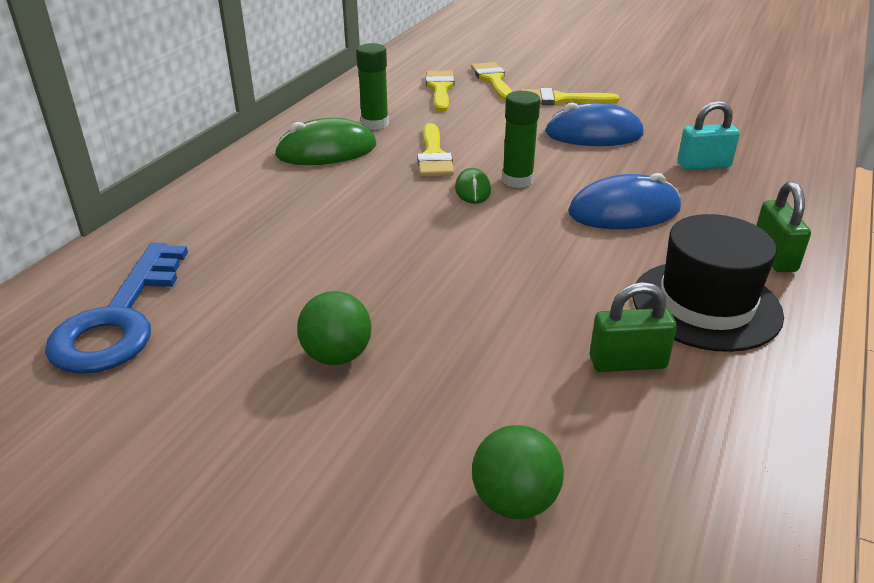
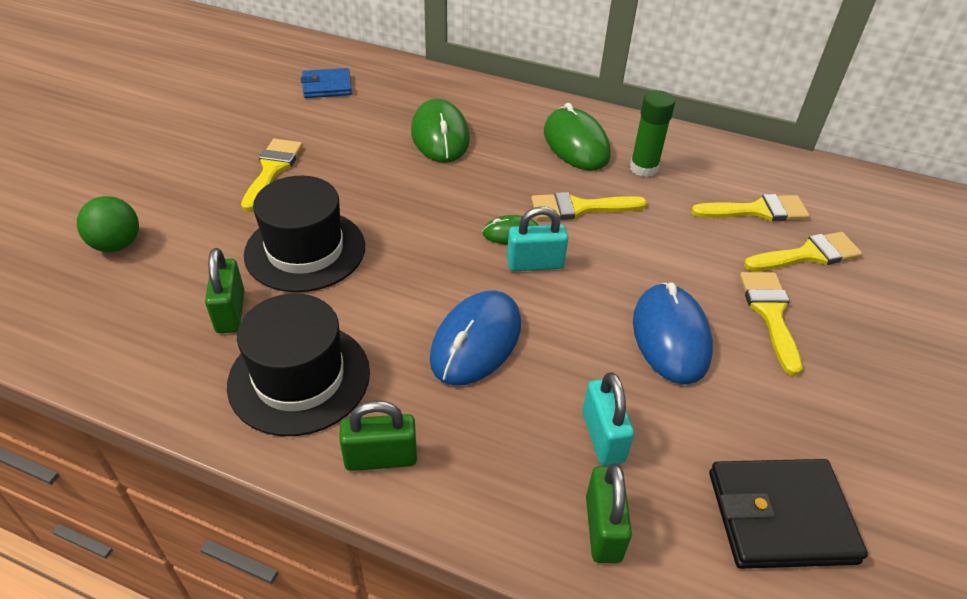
camera: 85 degrees right, 10 degrees up
blue key [45,243,188,374] -> blue wallet [301,68,352,98]
green ball [297,291,372,365] -> yellow brush [241,139,303,211]
green glue stick [502,91,540,188] -> turquoise padlock [507,206,568,272]
blue mouse [568,173,681,229] -> blue mouse turned 45 degrees clockwise [430,291,521,386]
none -> black hat [244,176,365,292]
none -> green mouse [411,99,470,162]
none -> green padlock [586,463,632,563]
none -> black wallet [709,459,868,569]

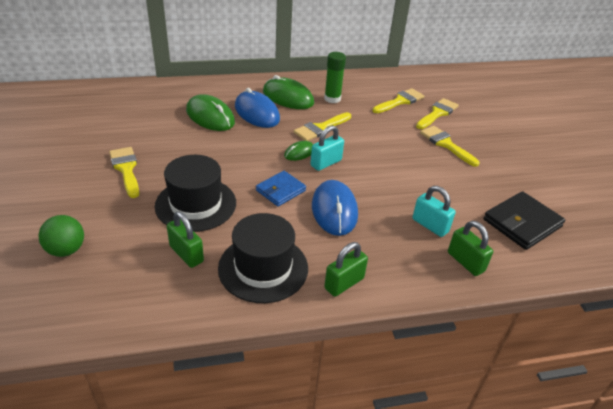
camera: 35 degrees left, 5 degrees down
blue wallet [301,68,352,98] -> blue wallet moved to [256,171,306,207]
blue mouse [633,283,713,385] -> blue mouse moved to [235,88,280,128]

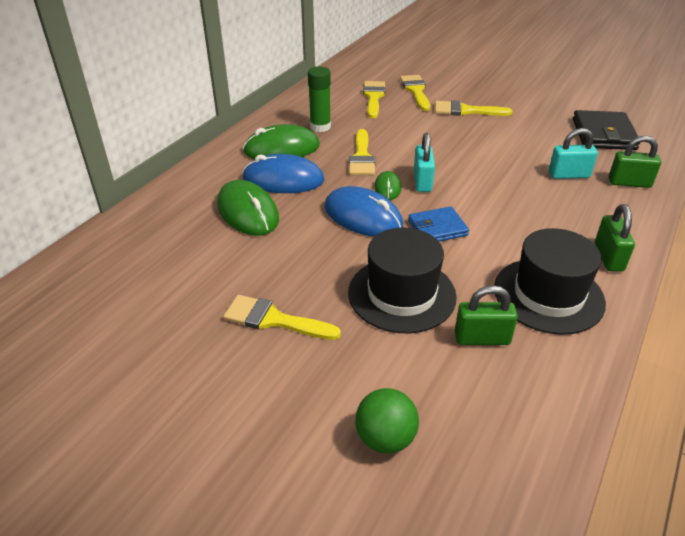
camera: 45 degrees left, 0 degrees up
green mouse [186,94,235,131] -> green mouse turned 60 degrees clockwise [217,180,279,236]
blue wallet [256,171,306,207] -> blue wallet turned 75 degrees clockwise [408,206,469,242]
blue mouse [312,180,358,236] -> blue mouse moved to [324,186,403,237]

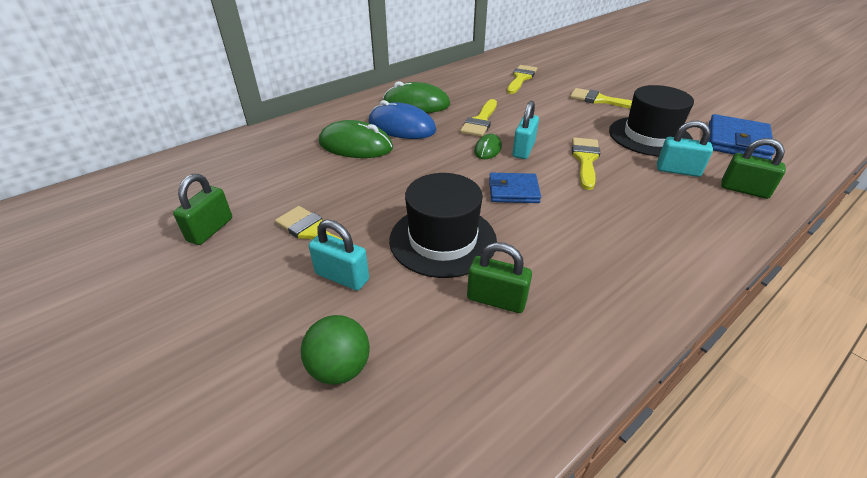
camera: 20 degrees right, 0 degrees up
green mouse [217,180,279,236] -> green mouse turned 60 degrees counterclockwise [319,120,393,158]
green glue stick [308,67,331,132] -> none
blue mouse [324,186,403,237] -> none
yellow brush [400,75,430,111] -> yellow brush moved to [572,137,600,190]
black hat [494,228,606,335] -> black hat moved to [609,85,694,156]
black wallet [573,110,640,150] -> blue wallet [708,114,775,160]
green padlock [595,204,635,272] -> green padlock moved to [173,174,232,245]
none -> turquoise padlock [309,220,369,291]

